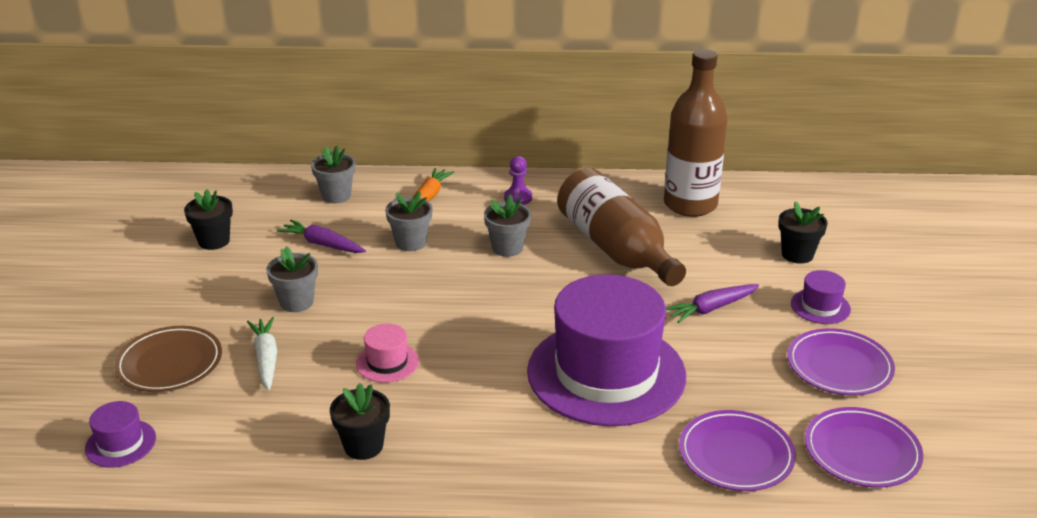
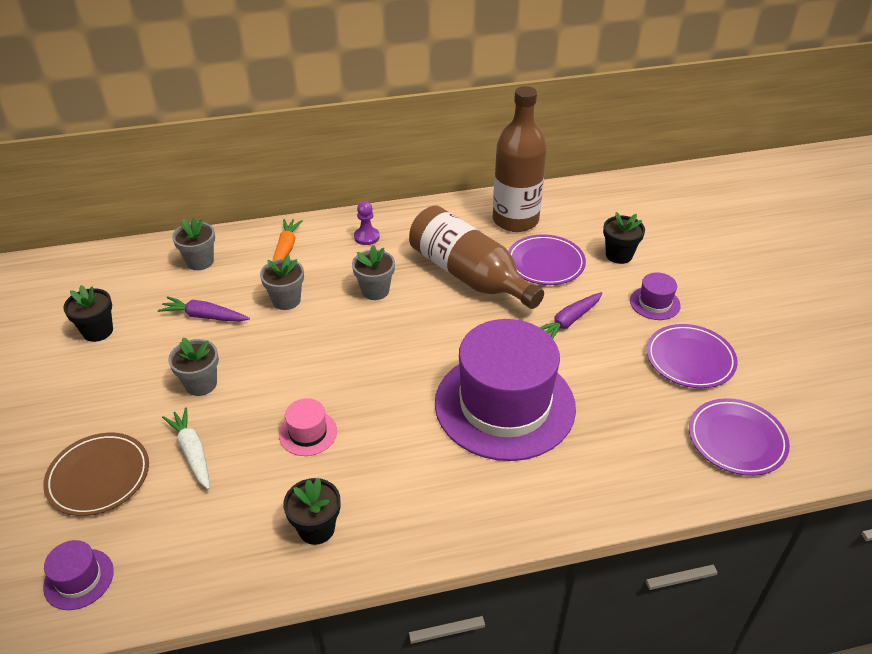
camera: 15 degrees left, 10 degrees up
purple plate [679,410,796,491] -> purple plate moved to [508,234,586,285]

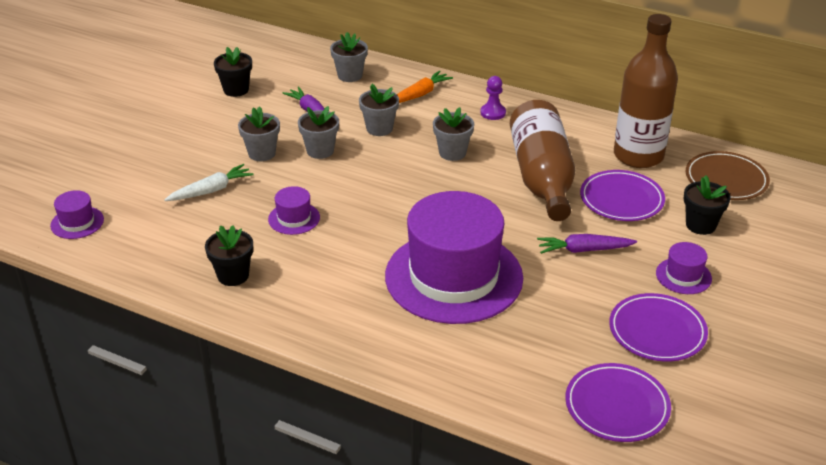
camera: 40 degrees right, 5 degrees down
brown plate [43,433,149,516] -> brown plate moved to [686,151,770,200]
white carrot [162,407,210,490] -> white carrot turned 45 degrees clockwise [164,164,254,201]
pink hat [279,398,337,456] -> purple hat [268,186,320,235]
none -> grey flower pot [298,106,339,159]

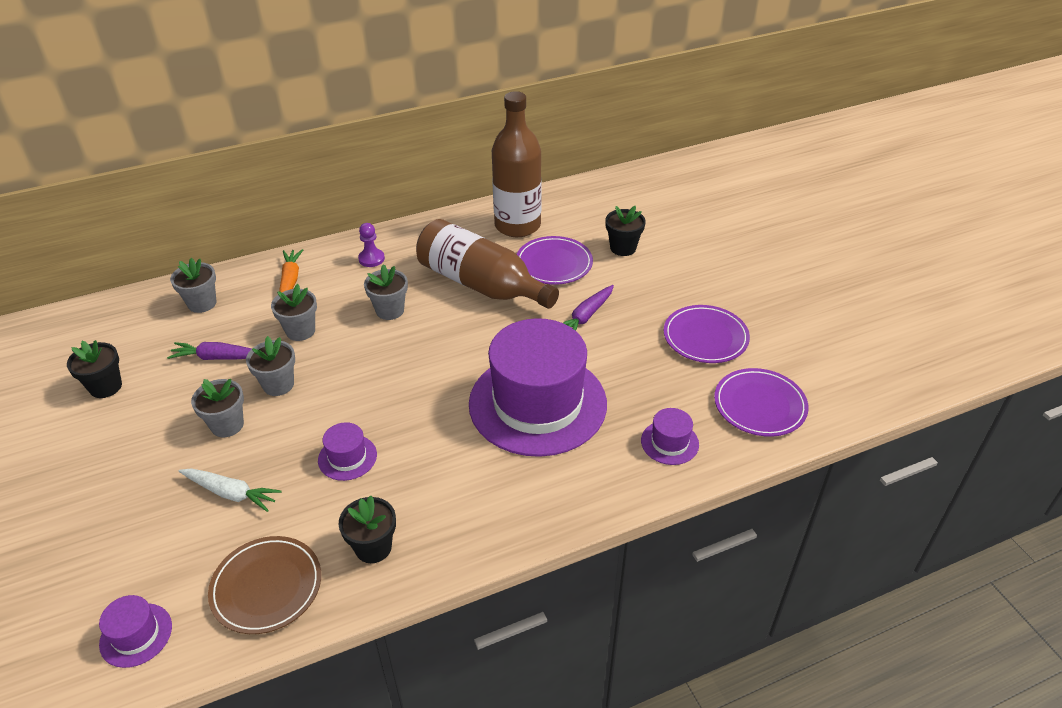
camera: 50 degrees left, 5 degrees up
white carrot [164,164,254,201] -> white carrot turned 105 degrees clockwise [179,468,282,512]
purple hat [656,242,712,294] -> purple hat moved to [641,408,699,465]
brown plate [686,151,770,200] -> brown plate moved to [208,536,321,634]

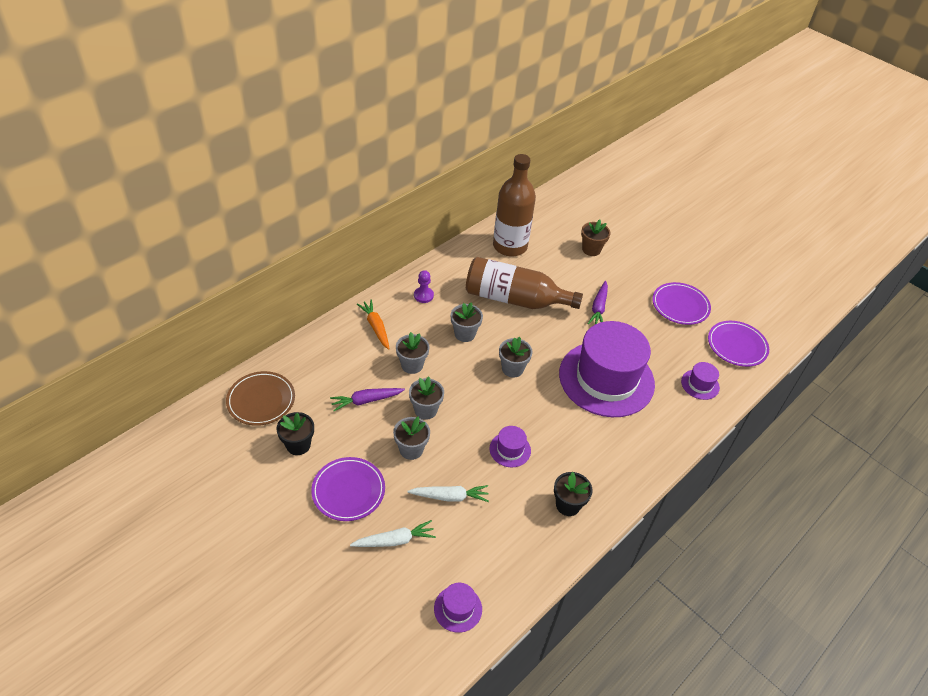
camera: 25 degrees left, 5 degrees up
grey flower pot [170,258,217,313] -> grey flower pot moved to [499,337,532,378]
brown plate [208,536,321,634] -> brown plate moved to [226,371,295,426]
purple plate [517,236,593,285] -> purple plate moved to [311,457,385,521]
black flower pot [605,206,646,256] -> brown flower pot [581,220,611,256]
none -> white carrot [350,520,436,547]

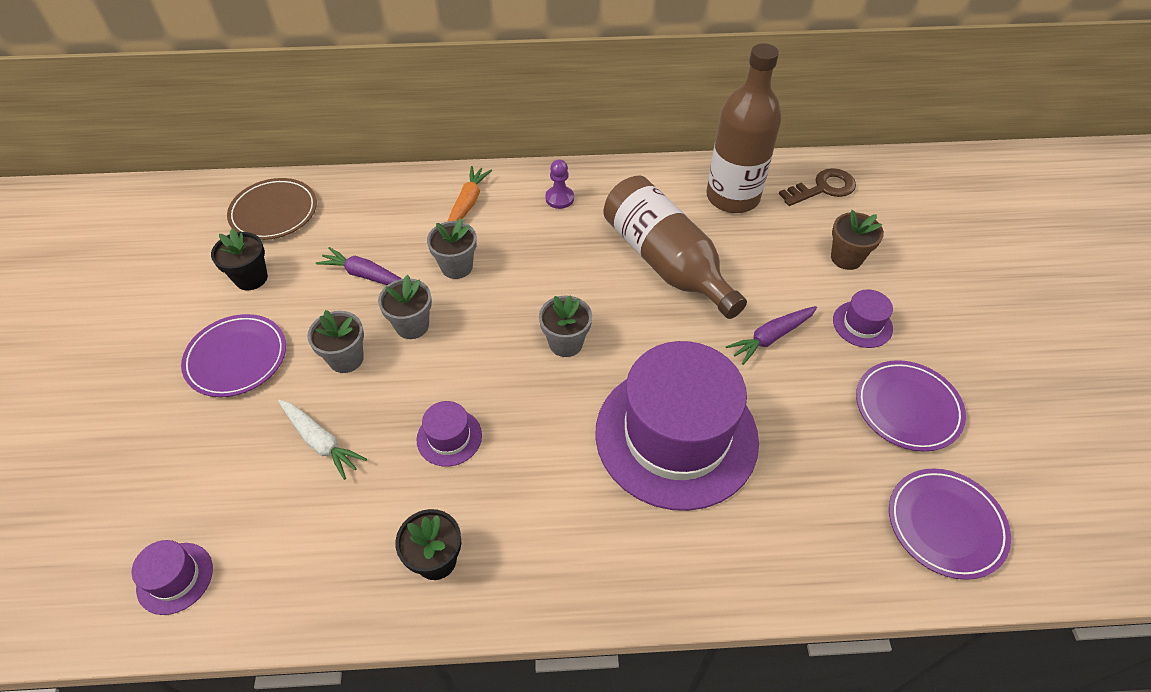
camera: 45 degrees right, 5 degrees up
white carrot [350,520,436,547] -> none
grey flower pot [451,302,483,342] -> none
purple hat [681,362,720,400] -> purple hat moved to [833,289,893,348]
none -> brown key [779,168,856,206]

